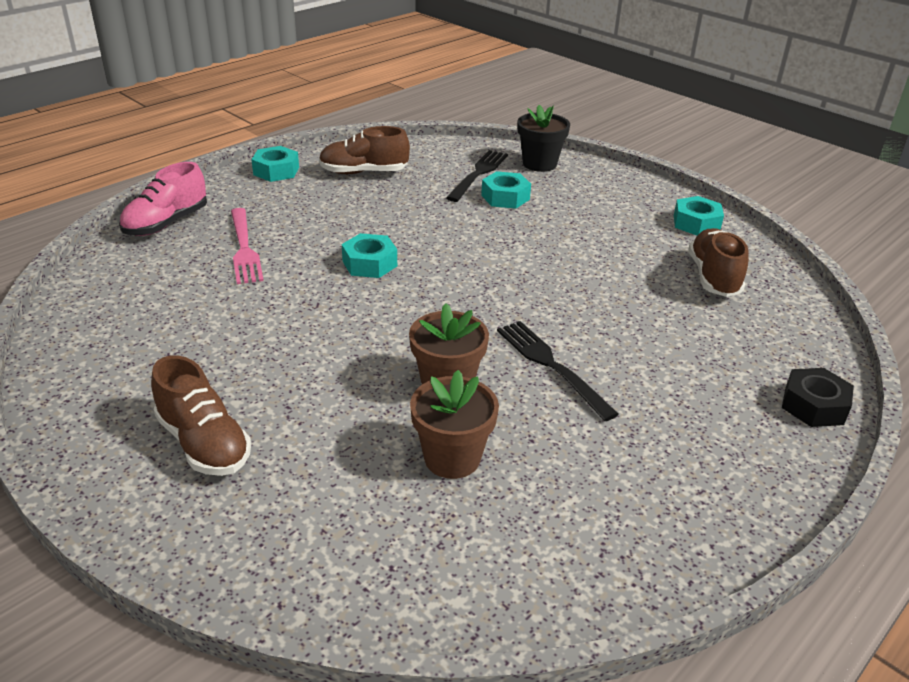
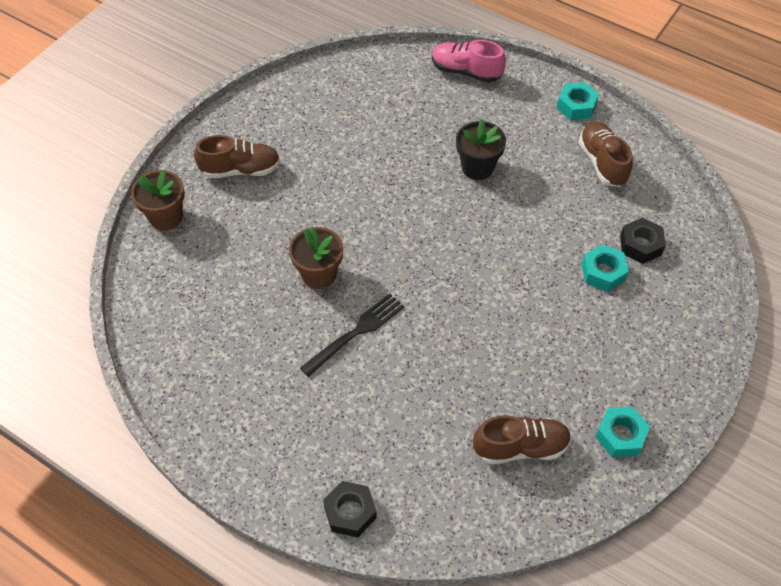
camera: 80 degrees right, 20 degrees up
brown shoe [151,355,251,476] -> brown shoe turned 135 degrees counterclockwise [194,135,280,178]
pink fork [231,208,264,284] -> none
turquoise nut [342,233,397,278] -> none
brown flower pot [410,370,499,479] -> brown flower pot moved to [131,170,185,230]
black fork [446,150,508,202] -> black nut [620,218,666,264]
black flower pot [518,105,570,172] -> black flower pot moved to [456,119,506,180]

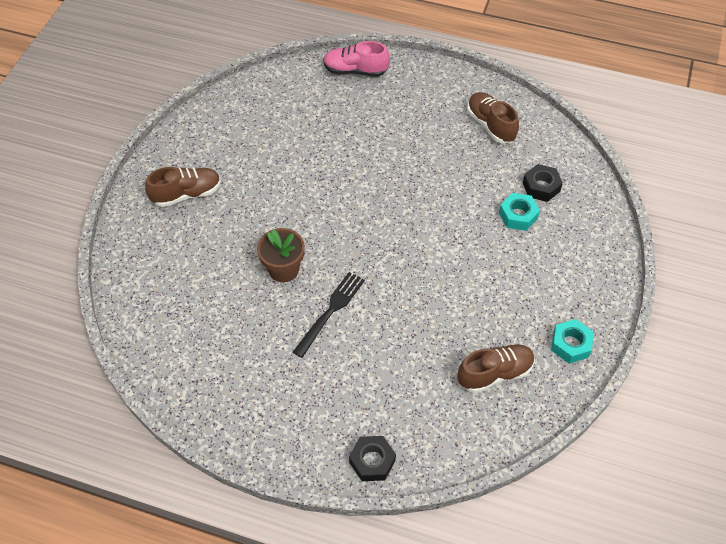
camera: 15 degrees left, 0 degrees up
brown flower pot [131,170,185,230] -> none
black flower pot [456,119,506,180] -> none
turquoise nut [557,82,599,120] -> none

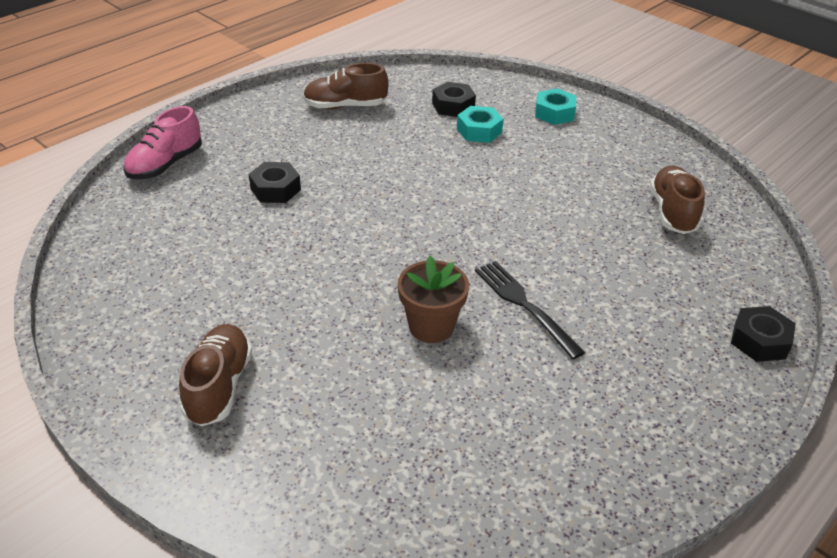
camera: 65 degrees left, 15 degrees down
turquoise nut [551,319,594,363] -> turquoise nut moved to [535,88,576,125]
none -> black nut [249,162,301,203]

